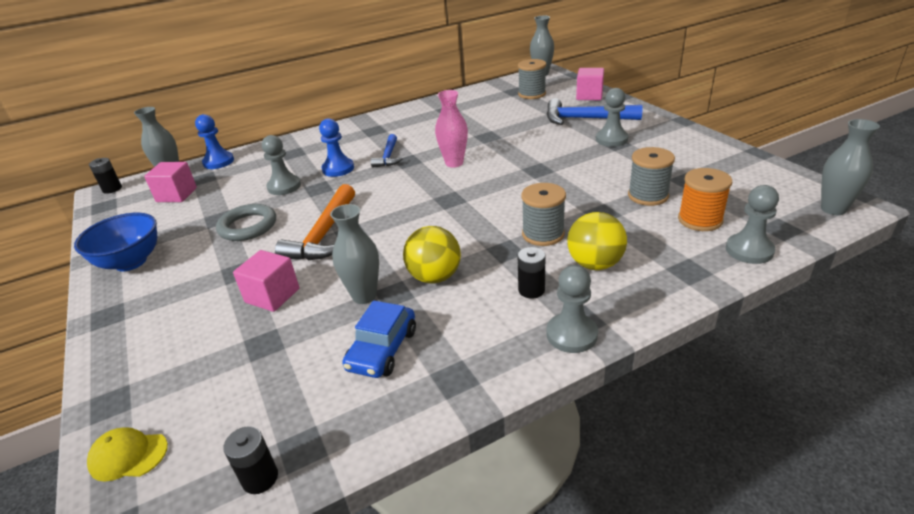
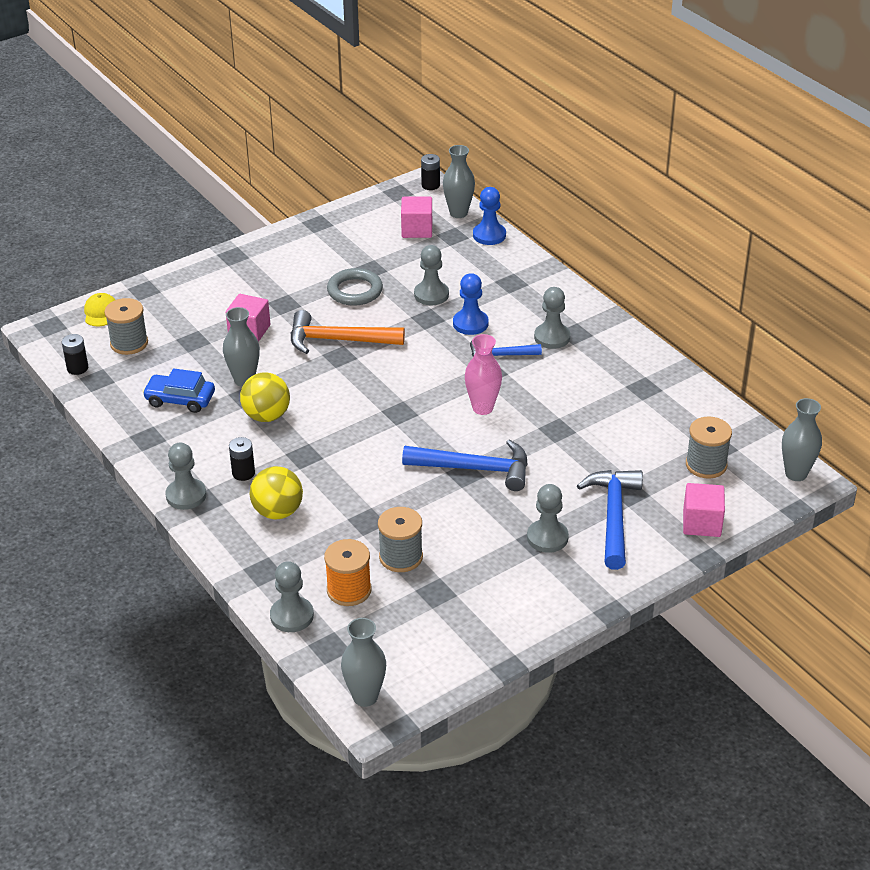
camera: 80 degrees right, 5 degrees up
blue bowl [74,213,157,271] -> none
grey spool [521,183,566,246] -> grey spool moved to [105,298,148,355]
none -> blue hammer [402,440,528,491]
none -> grey pawn [534,287,570,349]

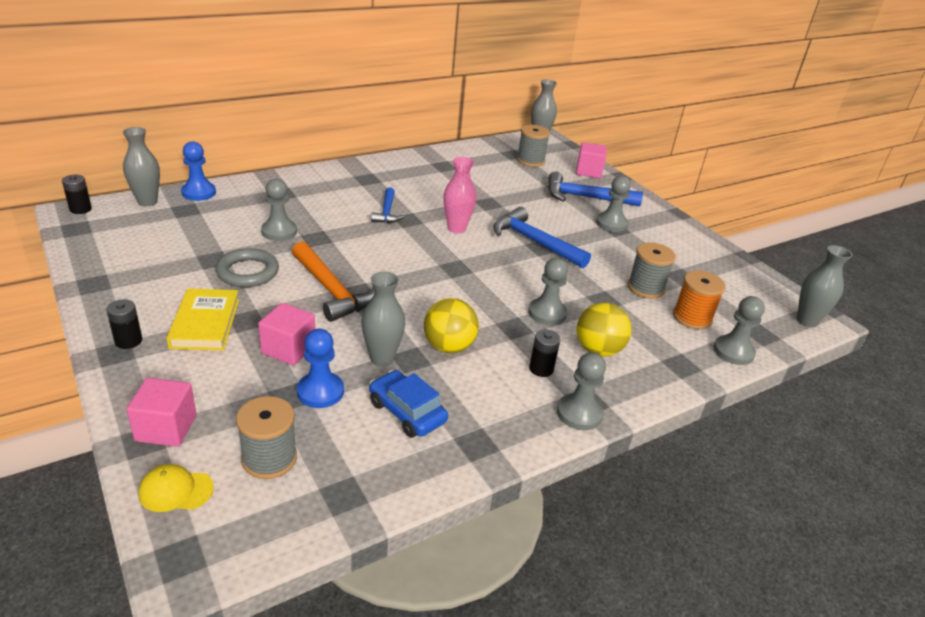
camera: 90 degrees left, 5 degrees down
black battery [62,334,88,375] -> black battery moved to [106,299,142,349]
blue car [143,368,215,413] -> blue car turned 120 degrees clockwise [369,370,448,438]
orange hammer [291,310,405,354] -> orange hammer turned 45 degrees counterclockwise [292,241,375,322]
pink cube [401,197,432,238] -> pink cube moved to [126,378,197,447]
blue hammer [402,440,528,491] -> blue hammer turned 60 degrees counterclockwise [493,207,591,268]
blue pawn [453,273,489,335] -> blue pawn moved to [297,329,344,408]
grey pawn [534,287,570,349] -> grey pawn moved to [528,258,568,325]
none -> yellow book [167,288,239,350]

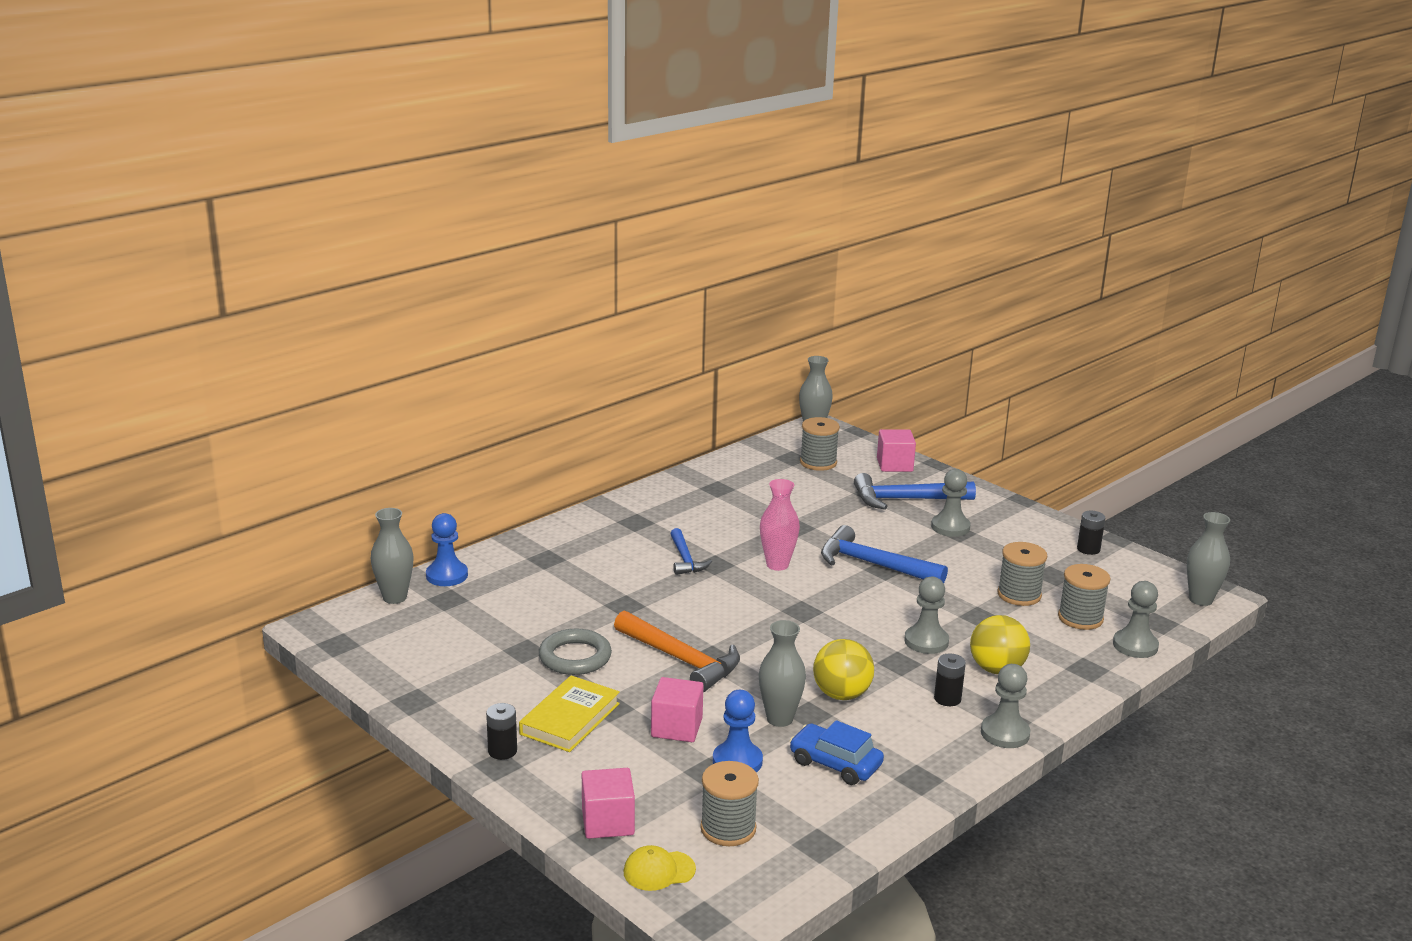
camera: 10 degrees left, 10 degrees down
black battery [62,175,92,214] -> black battery moved to [1077,511,1105,555]
yellow book [167,288,239,350] -> yellow book turned 45 degrees clockwise [519,675,620,752]
grey pawn [261,178,297,241] -> none
orange spool [673,270,725,330] -> grey spool [1058,564,1111,630]

